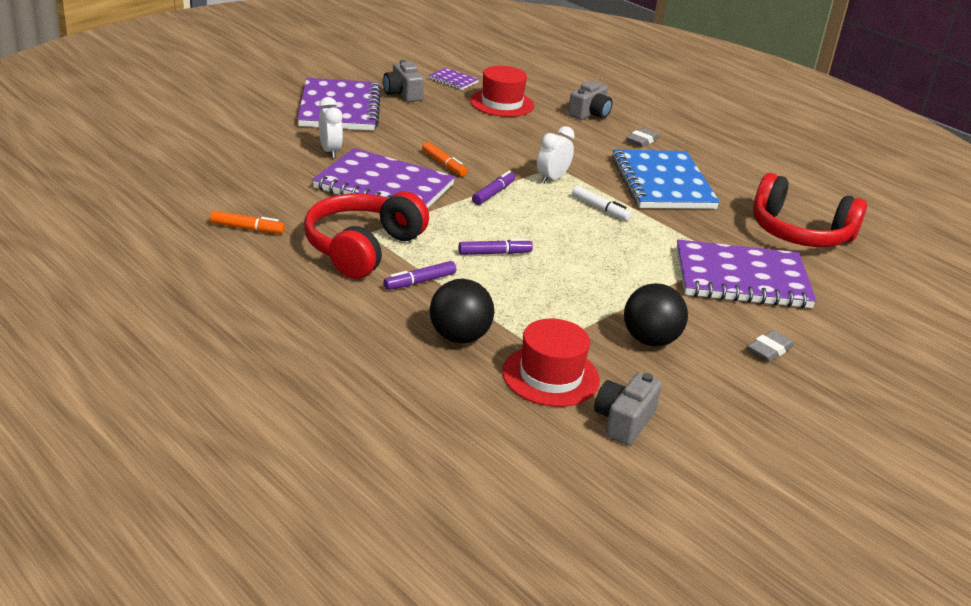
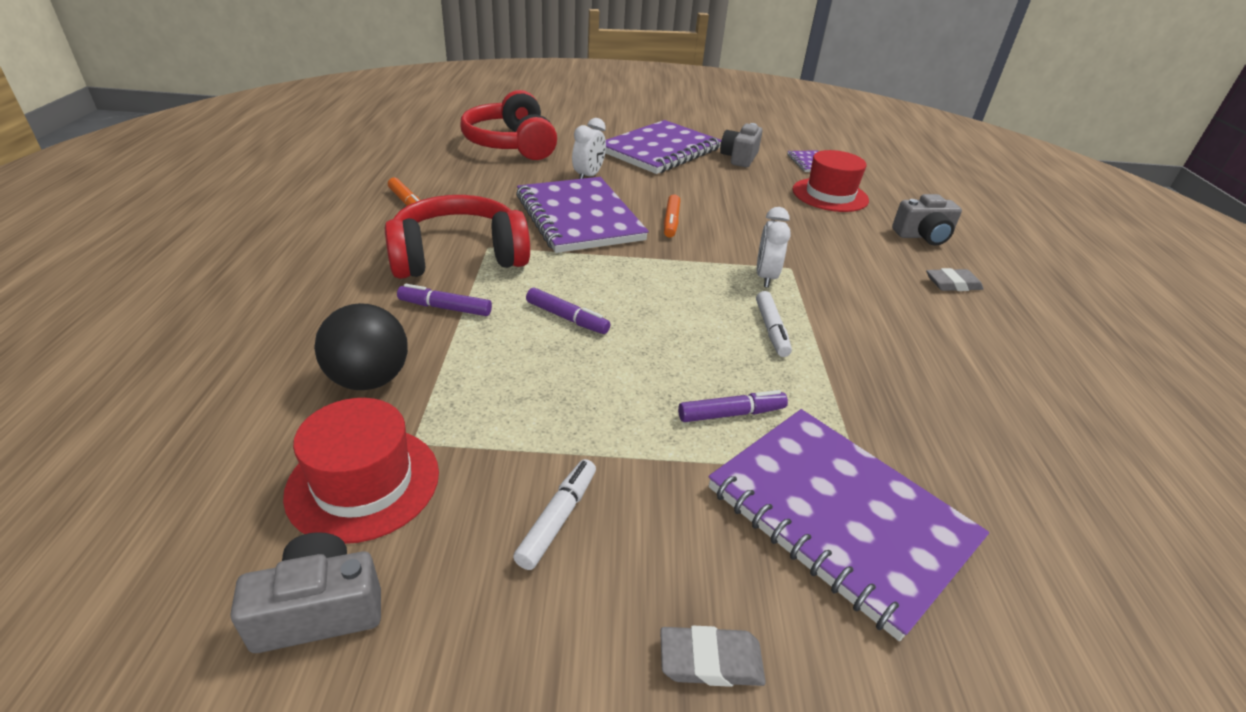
camera: 45 degrees right, 5 degrees up
purple marker [472,171,515,205] -> purple marker moved to [678,390,788,422]
white clock [537,126,575,184] -> white clock turned 75 degrees counterclockwise [757,207,791,288]
blue notebook [612,150,720,209] -> none
black ball [624,283,688,347] -> white marker [513,459,596,570]
red headphones [753,173,867,247] -> red headphones moved to [460,90,557,160]

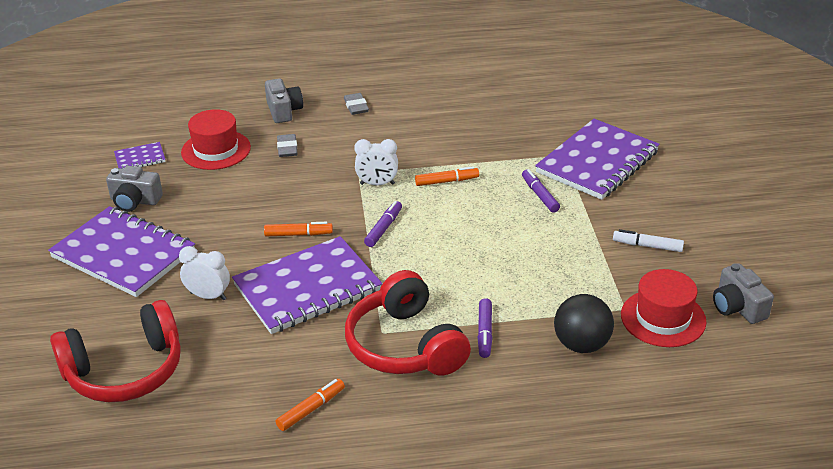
camera: 95 degrees left, 0 degrees up
purple marker [526,287,610,334] -> purple marker moved to [364,201,402,247]
grey eraser [660,626,766,687] -> grey eraser moved to [277,134,298,157]
white marker [756,291,792,357] -> orange marker [415,166,479,186]

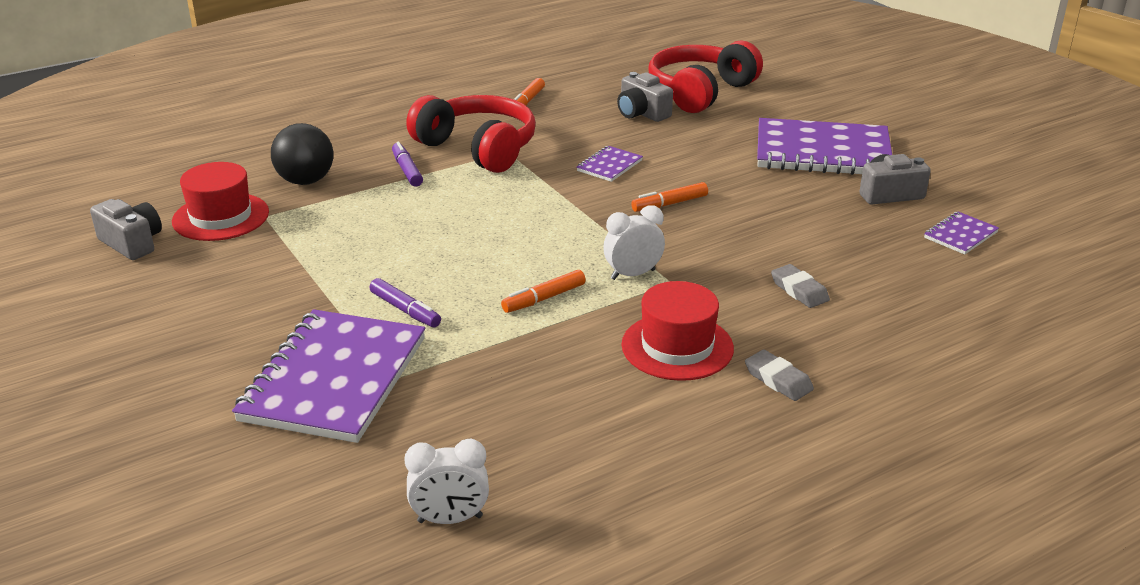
camera: 155 degrees right, 5 degrees down
white clock [179,246,230,300] -> white clock moved to [404,438,489,524]
red hat [181,109,251,170] -> red hat moved to [621,281,734,381]
purple notebook [232,236,382,334] -> purple notebook [576,146,643,182], size x0.44
grey camera [265,79,303,123] -> grey camera moved to [617,72,673,122]
purple marker [364,201,402,247] -> none
white marker [613,229,684,252] -> none

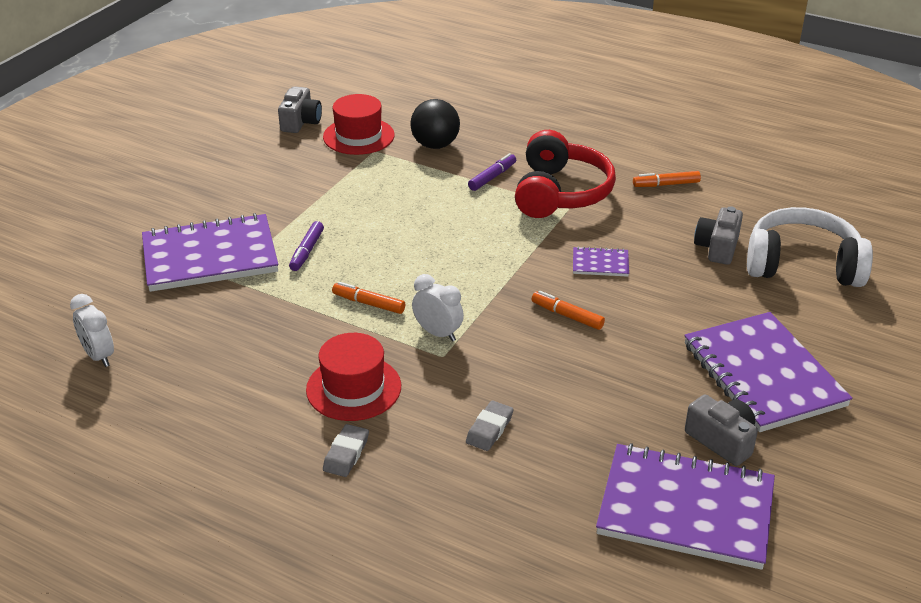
camera: 60 degrees right, 5 degrees up
red headphones [648,40,763,113] -> white headphones [747,207,873,287]
purple notebook [924,212,999,255] -> purple notebook [596,443,775,570], size x2.30

